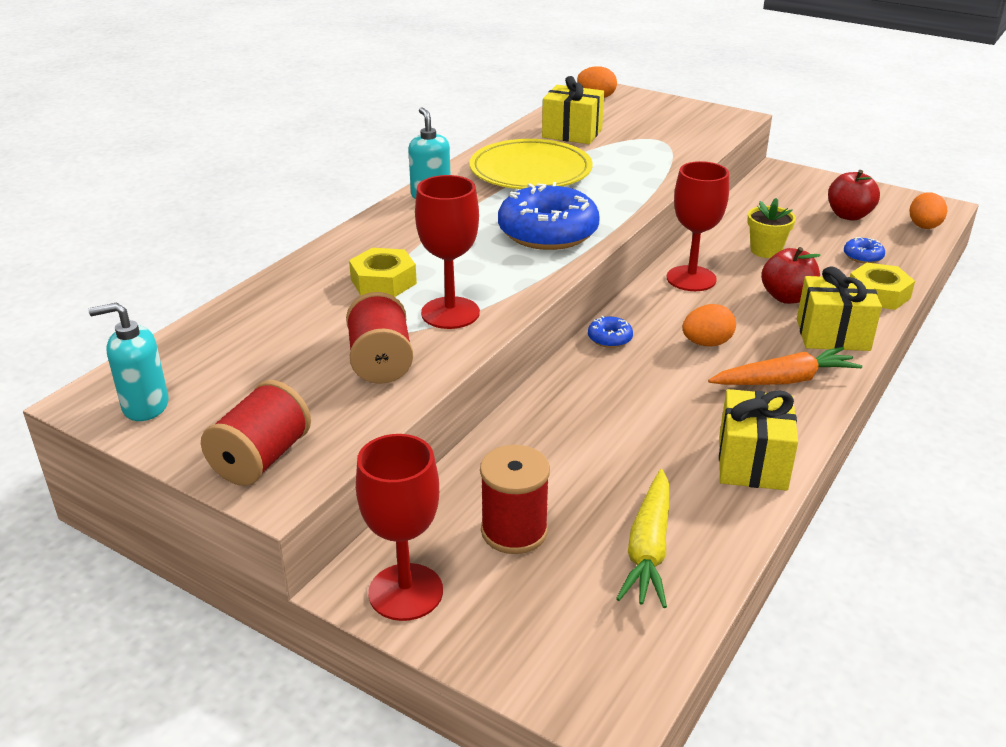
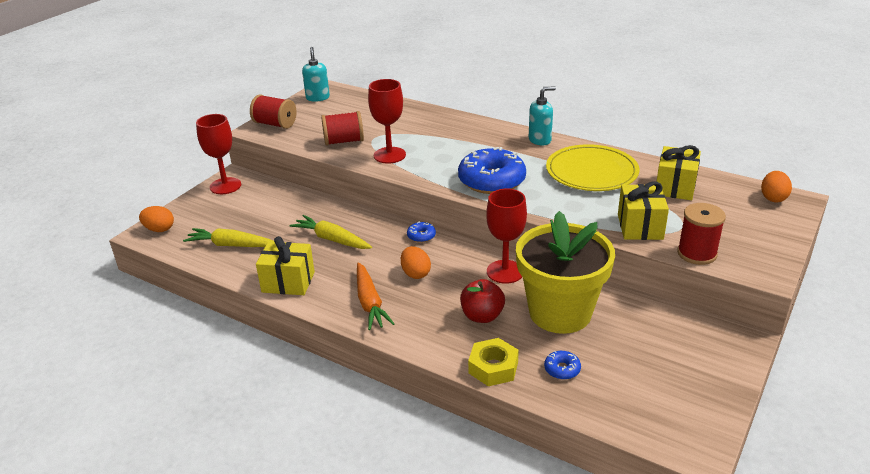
camera: 90 degrees right, 0 degrees up
yellow nut [349,248,417,297] -> none
red spool [480,445,550,554] -> red spool moved to [677,203,726,265]
yellow flower pot [748,198,796,258] -> yellow flower pot [516,211,615,334], size x2.38
yellow gift [797,266,882,351] -> yellow gift moved to [618,181,669,240]
red apple [828,170,880,221] -> none
orange egg [909,192,947,229] -> orange egg moved to [139,206,174,232]
none -> yellow carrot [290,215,372,249]

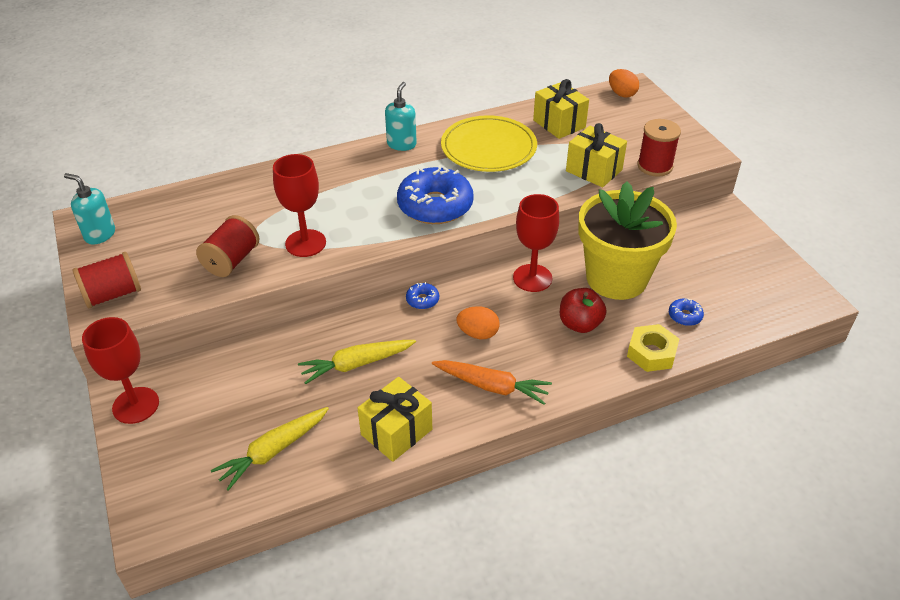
camera: 55 degrees left, 10 degrees up
orange egg [139,206,174,232] -> none

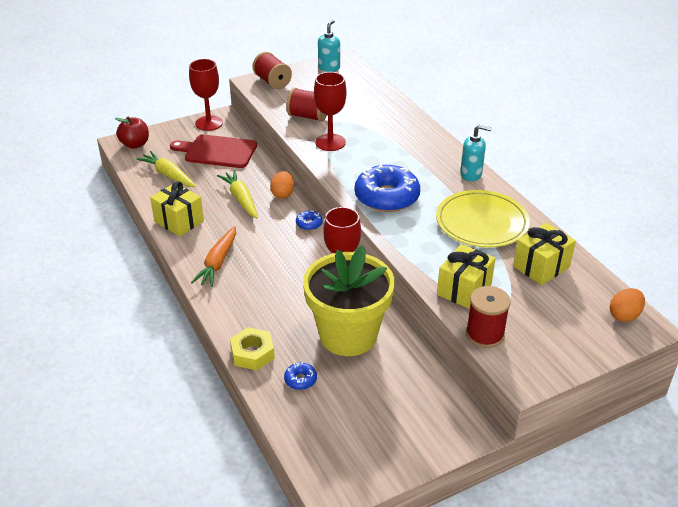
camera: 85 degrees right, 5 degrees down
orange egg [457,306,500,339] -> orange egg moved to [270,171,294,199]
red apple [560,288,607,333] -> red apple moved to [115,117,149,149]
none -> red cutting board [170,134,257,168]

